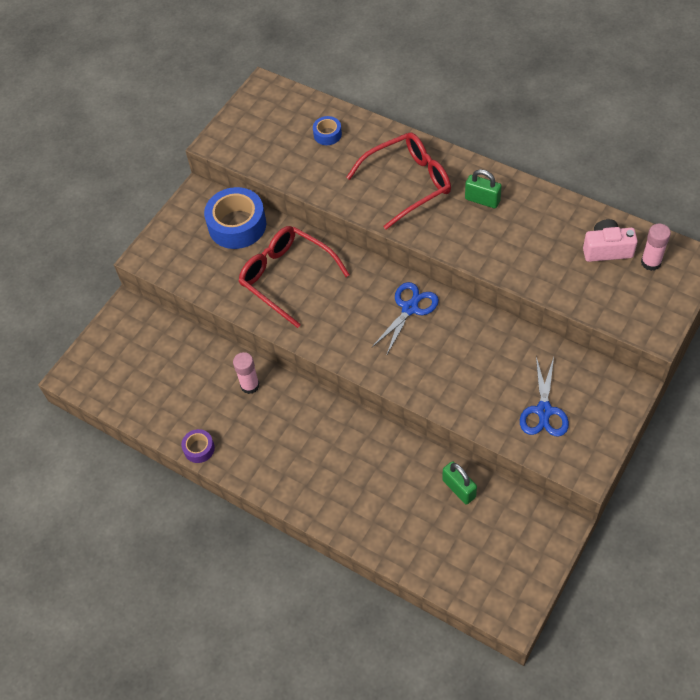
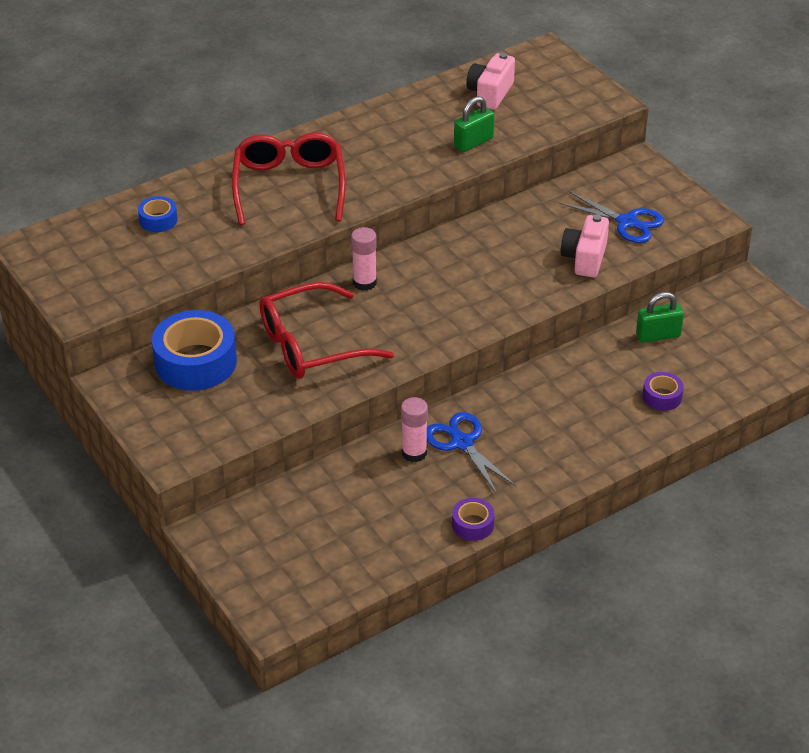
camera: 70 degrees left, 15 degrees down
blue scissors [372,282,439,354] -> blue scissors moved to [427,412,516,494]
green padlock [465,169,502,208] -> green padlock moved to [454,96,494,152]
pink glue stick [641,224,671,271] -> pink glue stick moved to [351,227,377,291]
none -> pink camera [561,214,609,277]
none -> purple tape [643,372,684,411]

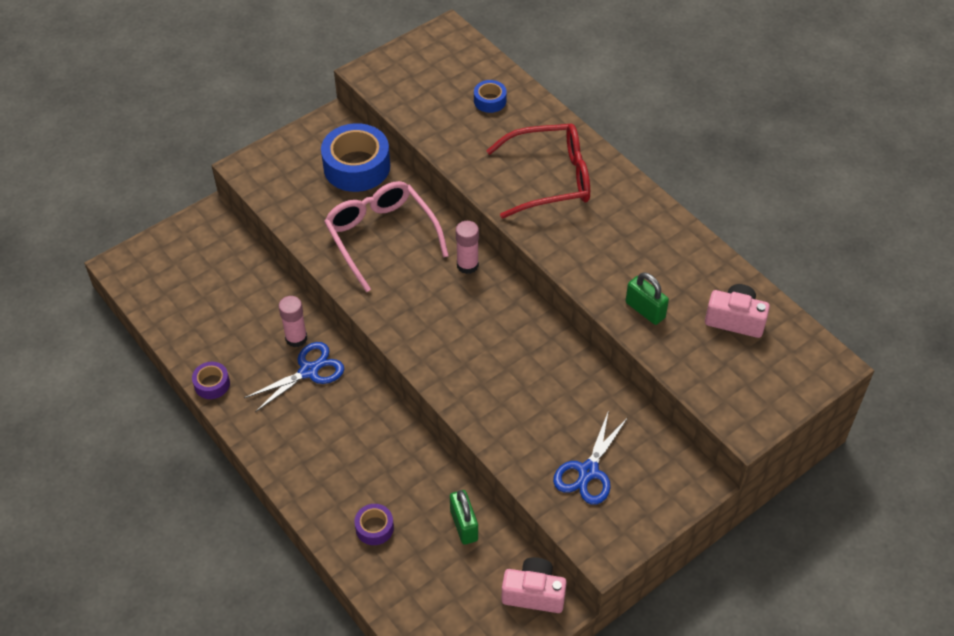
camera: 85 degrees right, 10 degrees up
red glasses [259,282,394,379] -> pink glasses [324,181,449,292]
pink camera [561,214,609,277] -> pink camera moved to [501,557,567,613]

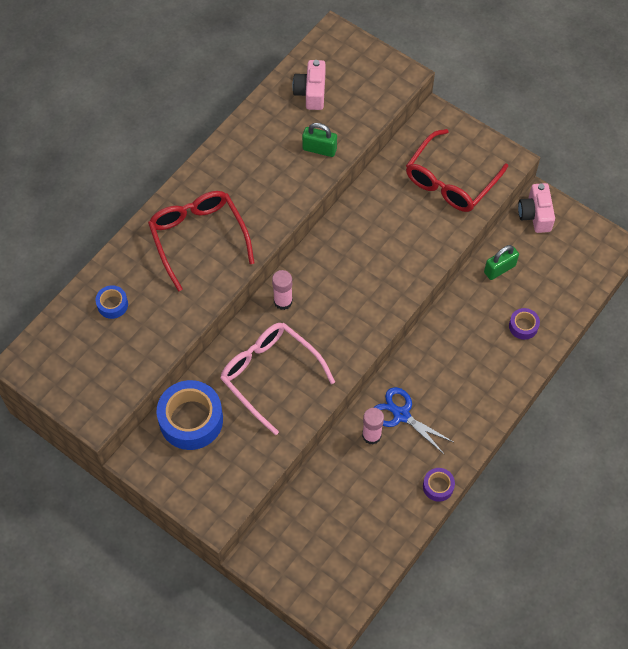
camera: 105 degrees left, 10 degrees up
pink glasses [324,181,449,292] -> pink glasses turned 90 degrees clockwise [220,323,335,435]
blue scissors [553,410,628,505] -> red glasses [406,129,508,212]
green padlock [626,272,669,325] -> green padlock turned 75 degrees clockwise [302,123,337,157]

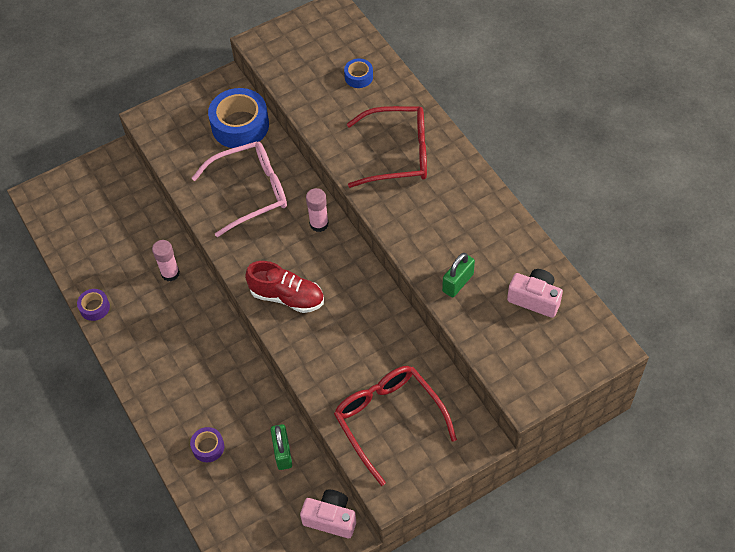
camera: 115 degrees right, 5 degrees down
blue scissors [373,387,455,455] -> none
none -> red shoe [245,261,324,313]

